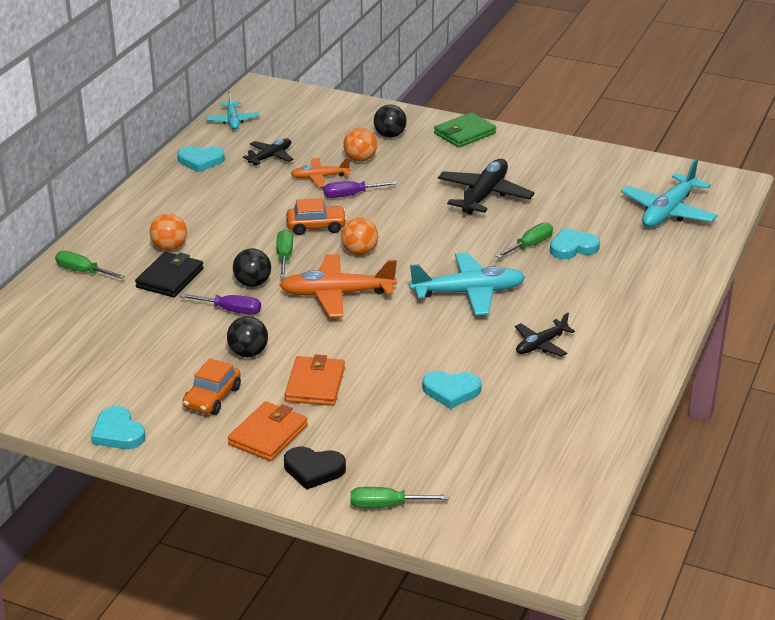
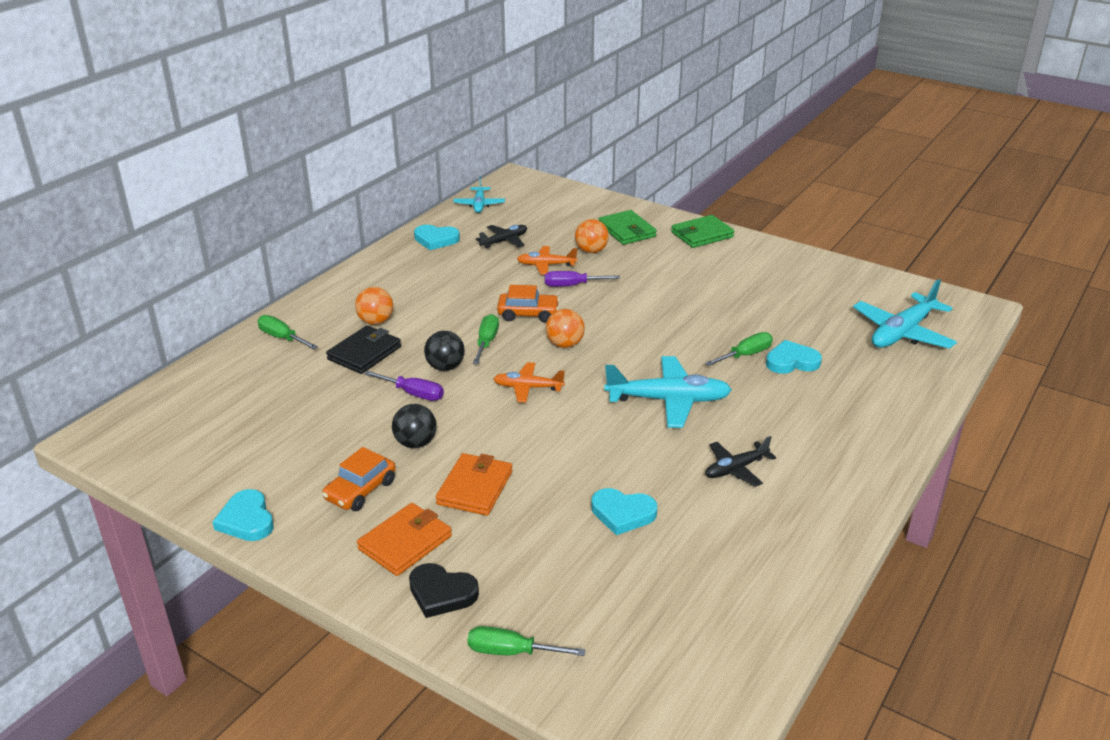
camera: 10 degrees right, 0 degrees up
orange plane [279,254,397,317] -> orange plane [493,362,565,403], size x0.58
black ball [374,105,407,138] -> green wallet [599,210,657,245]
black plane [438,159,535,214] -> none

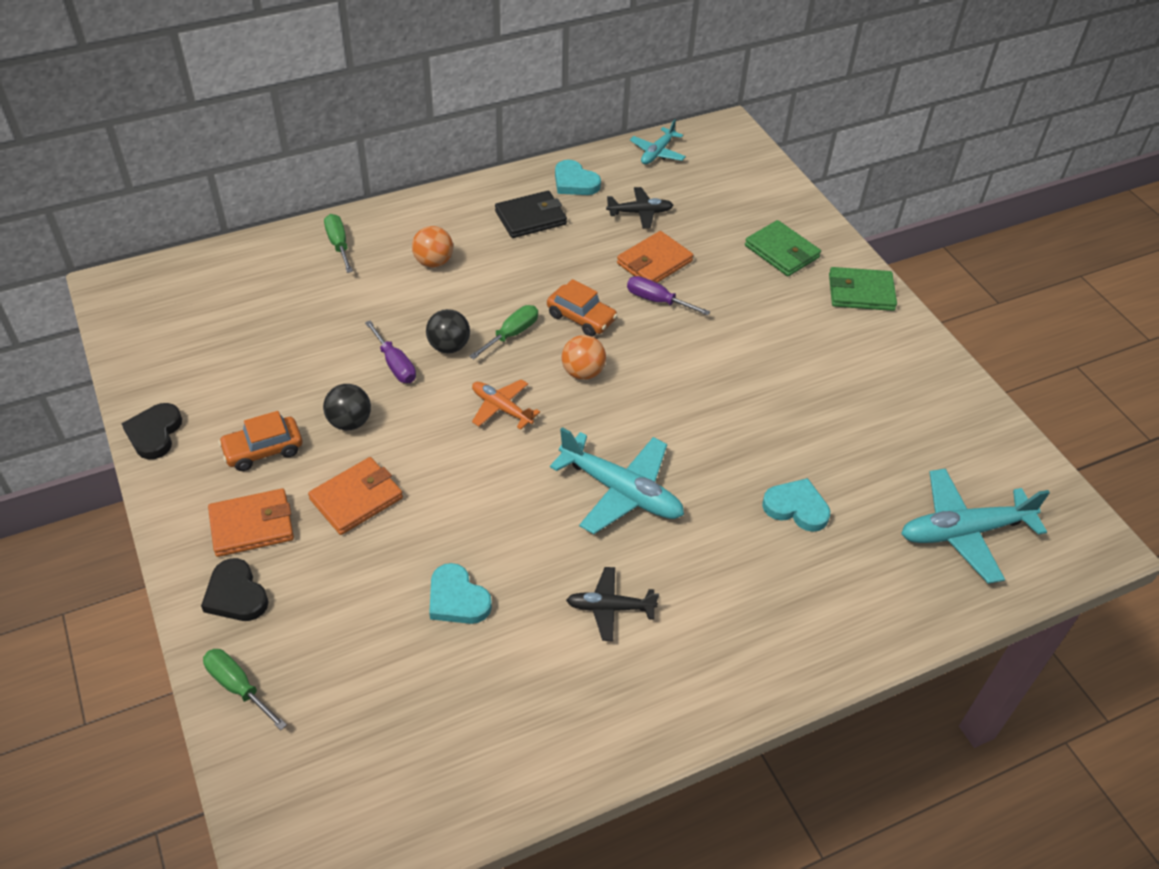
camera: 30 degrees right, 15 degrees up
turquoise heart [212,489,274,541] -> black heart [121,403,182,459]
black wallet [326,326,401,374] -> black wallet moved to [495,191,567,238]
orange plane [517,246,578,275] -> orange wallet [617,231,693,283]
orange ball [575,219,609,253] -> none
green wallet [599,210,657,245] -> green wallet turned 45 degrees counterclockwise [745,220,821,276]
green screwdriver [705,332,773,366] -> none

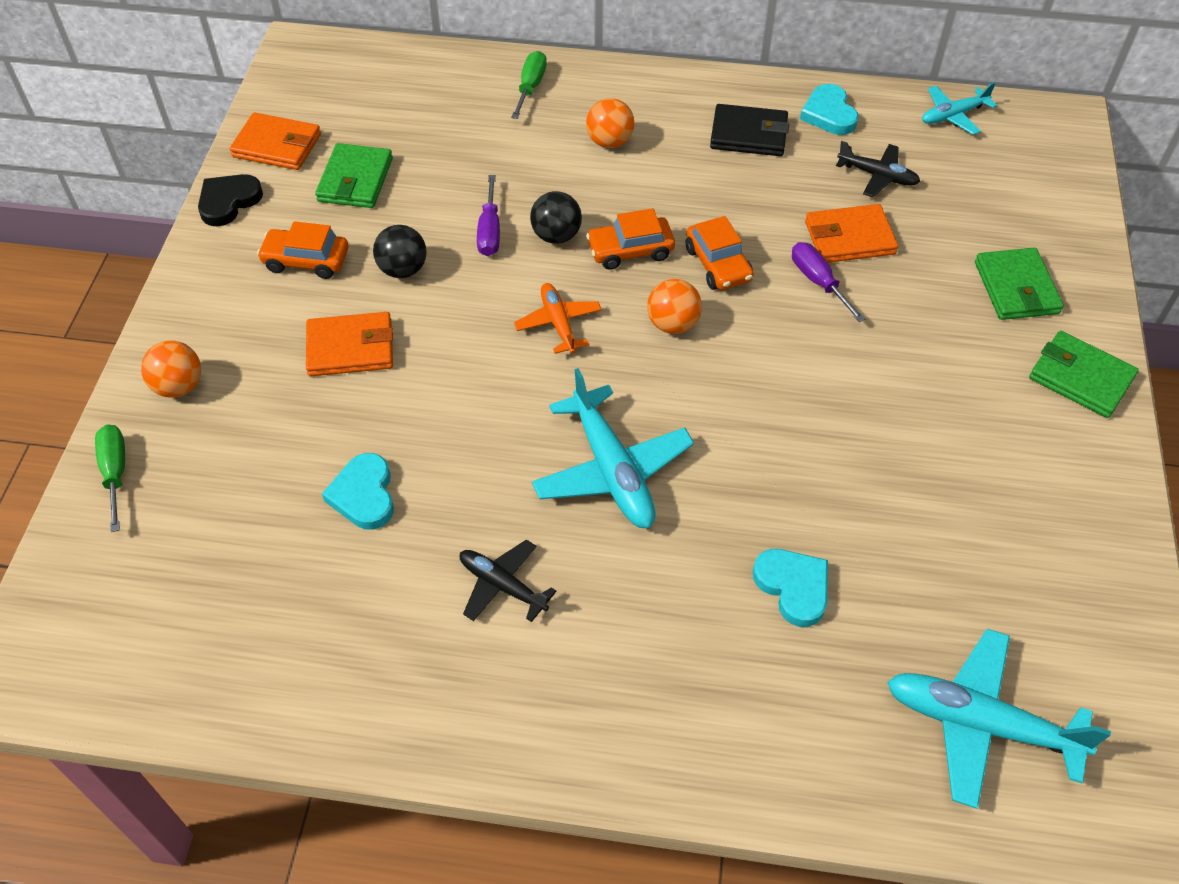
camera: 35 degrees right, 5 degrees up
black heart [201,558,269,621] -> orange ball [141,340,201,398]
orange wallet [208,488,294,557] -> orange wallet moved to [230,113,321,170]
green screwdriver [469,305,538,360] -> orange car [586,208,675,270]
none -> green wallet [315,143,393,208]

